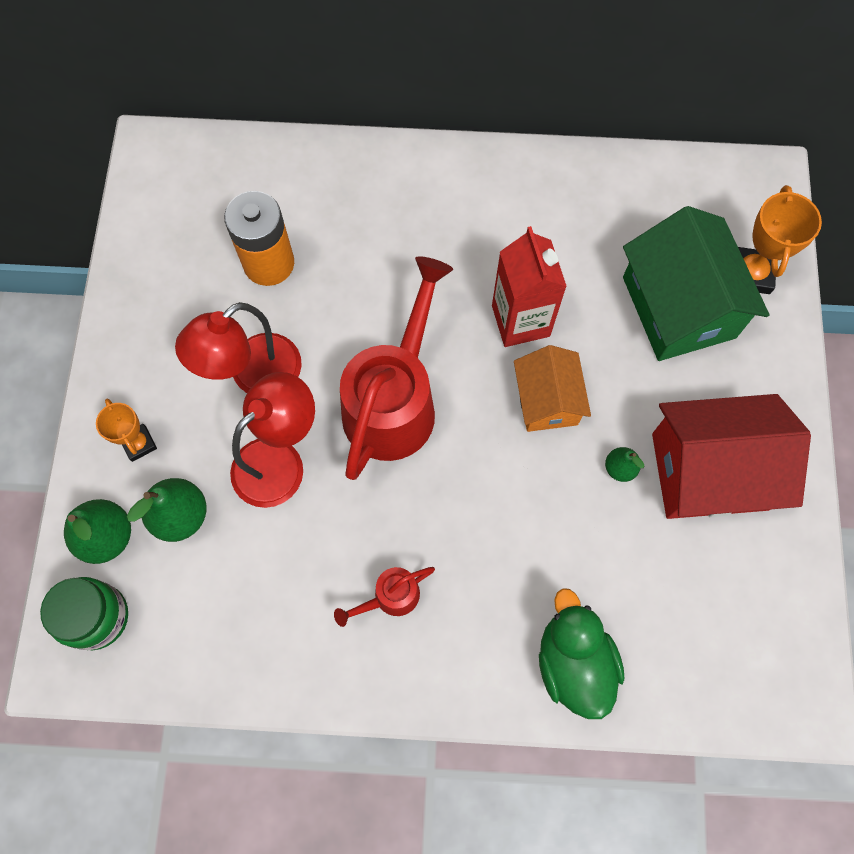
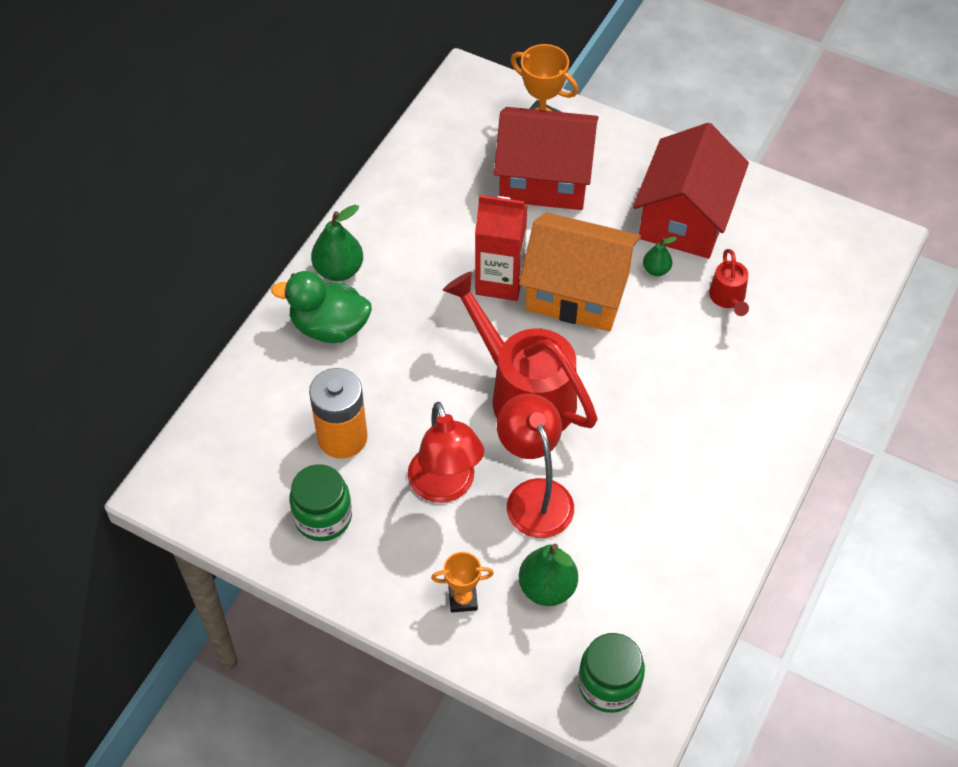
camera: 65 degrees left, 15 degrees down
green pear [64,499,131,564] -> green pear moved to [311,205,363,281]
red watering can [334,567,435,627] -> red watering can moved to [709,249,749,316]
orange house [514,345,591,432] -> orange house [519,212,641,331], size x1.68
green duck [539,588,624,719] -> green duck moved to [271,271,372,343]
green house [623,206,769,361] -> red house [494,107,598,210]
none -> green jar [289,464,352,541]

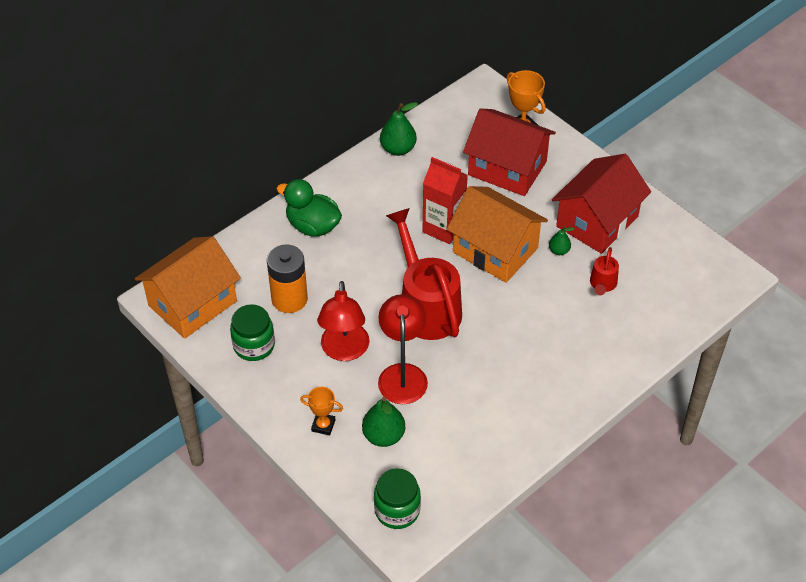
camera: 20 degrees right, 5 degrees down
green pear [311,205,363,281] -> green pear moved to [380,102,418,156]
none -> orange house [135,236,241,339]

